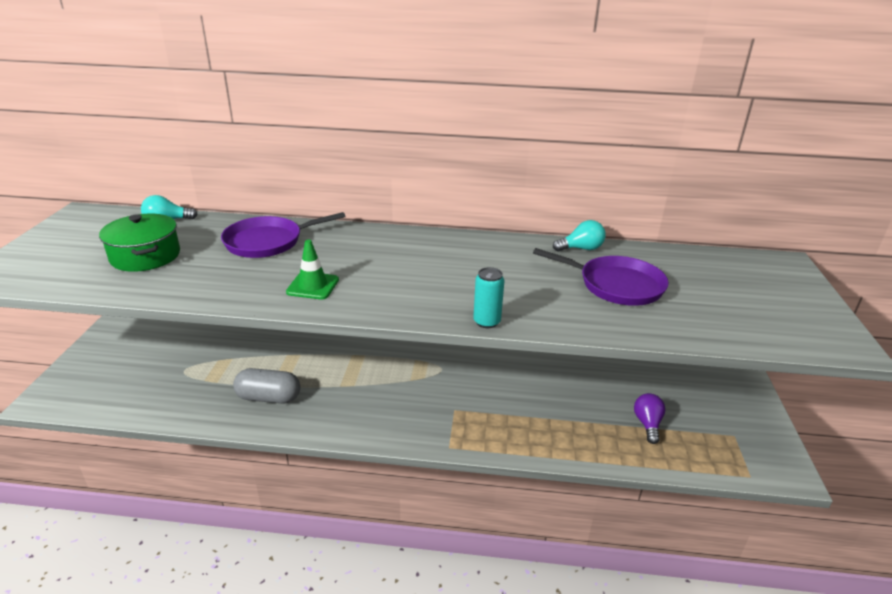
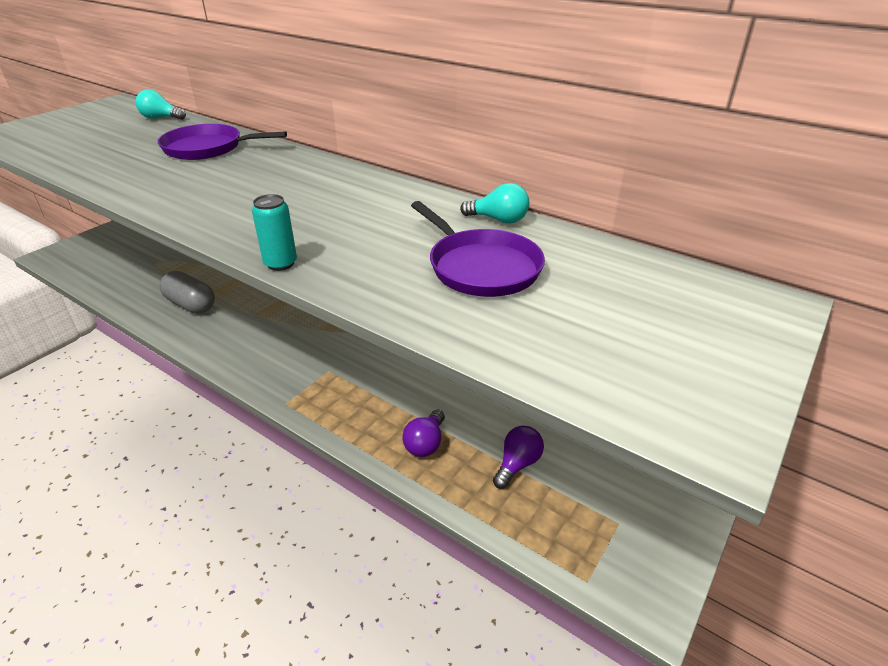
camera: 30 degrees right, 5 degrees up
green pot [99,214,180,272] -> none
green traffic cone [286,240,339,299] -> none
none -> purple light bulb [402,410,445,457]

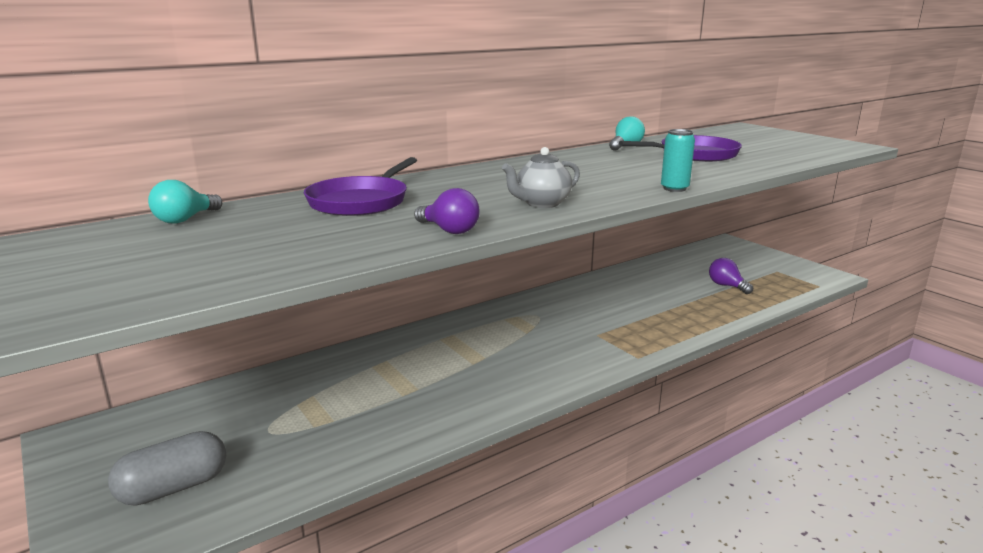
camera: 70 degrees left, 15 degrees down
grey capsule [159,271,215,314] -> grey capsule moved to [108,431,226,506]
purple light bulb [402,410,445,457] -> purple light bulb moved to [414,188,480,234]
none -> grey teapot [502,147,580,208]

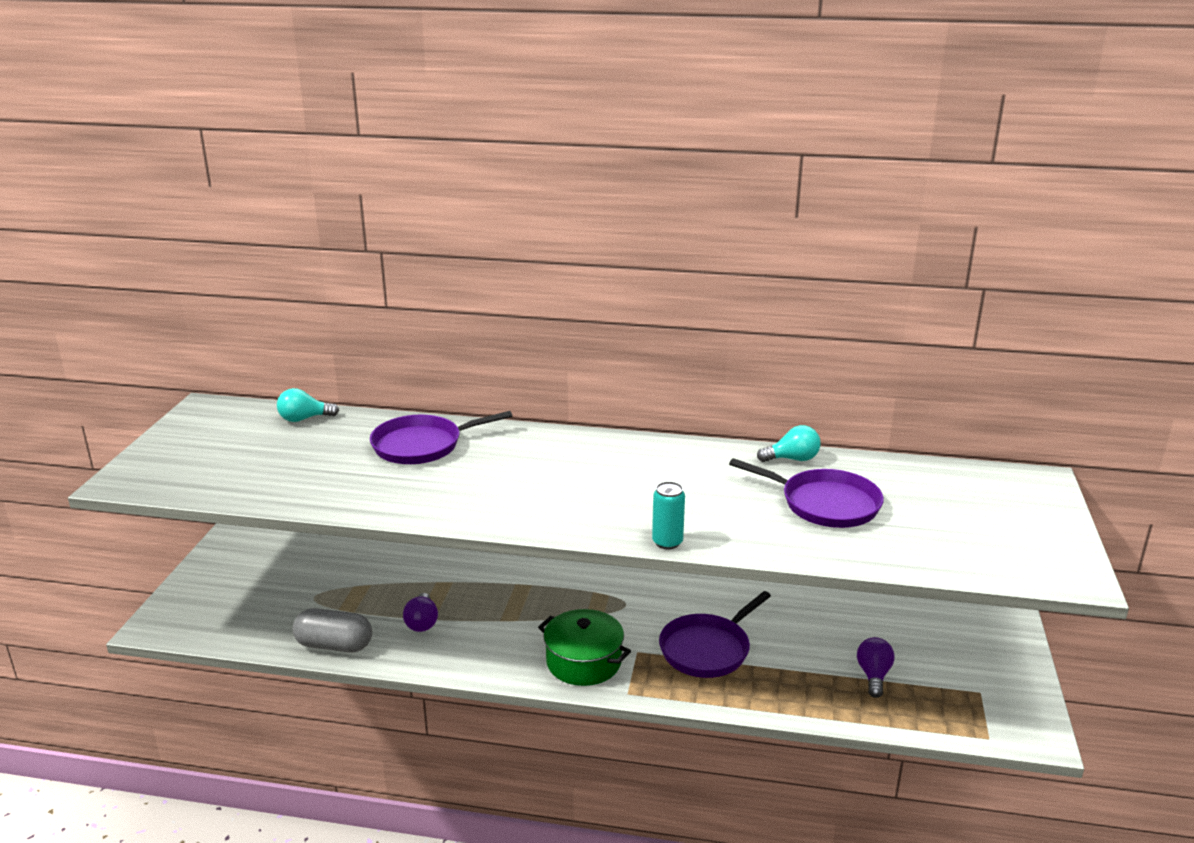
camera: 45 degrees right, 5 degrees up
grey capsule [108,431,226,506] -> grey capsule moved to [293,608,372,653]
purple light bulb [414,188,480,234] -> purple light bulb moved to [403,593,438,632]
grey teapot [502,147,580,208] -> none
none -> green pot [538,609,631,686]
none -> purple pan [659,591,771,678]

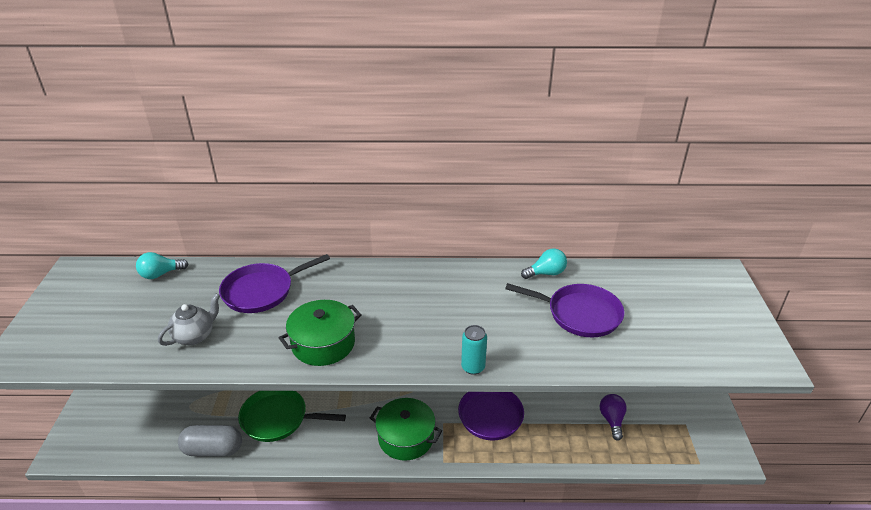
camera: 10 degrees left, 10 degrees up
purple light bulb [403,593,438,632] -> green pan [238,391,346,442]
none -> grey teapot [158,293,220,346]
none -> green pot [279,300,362,366]

